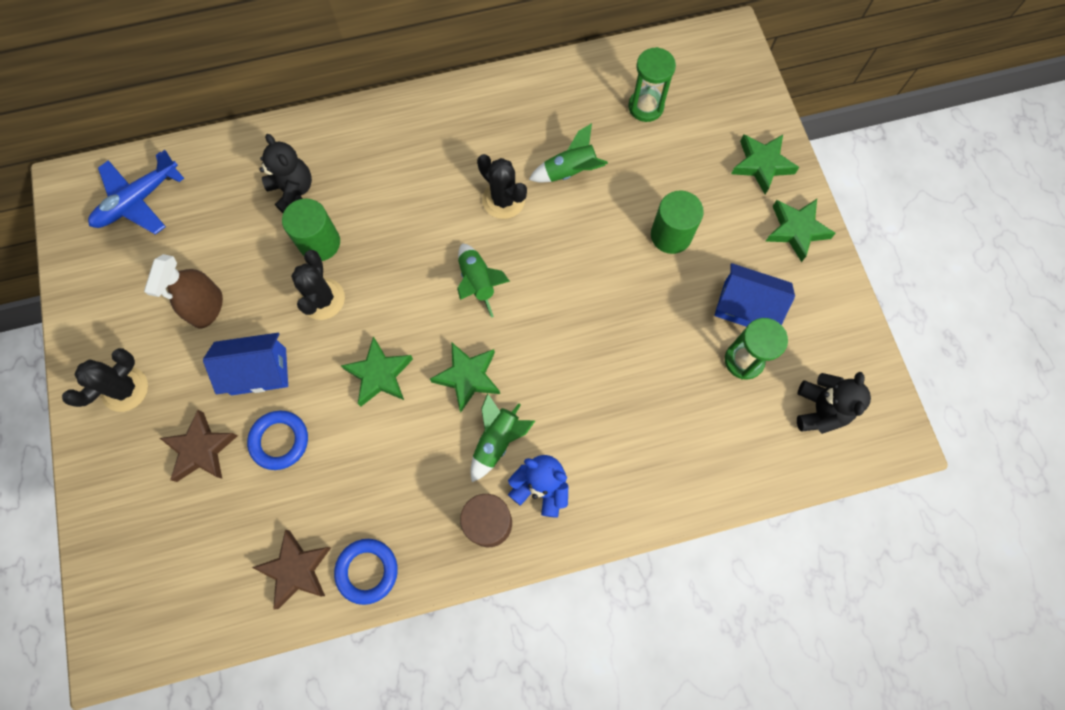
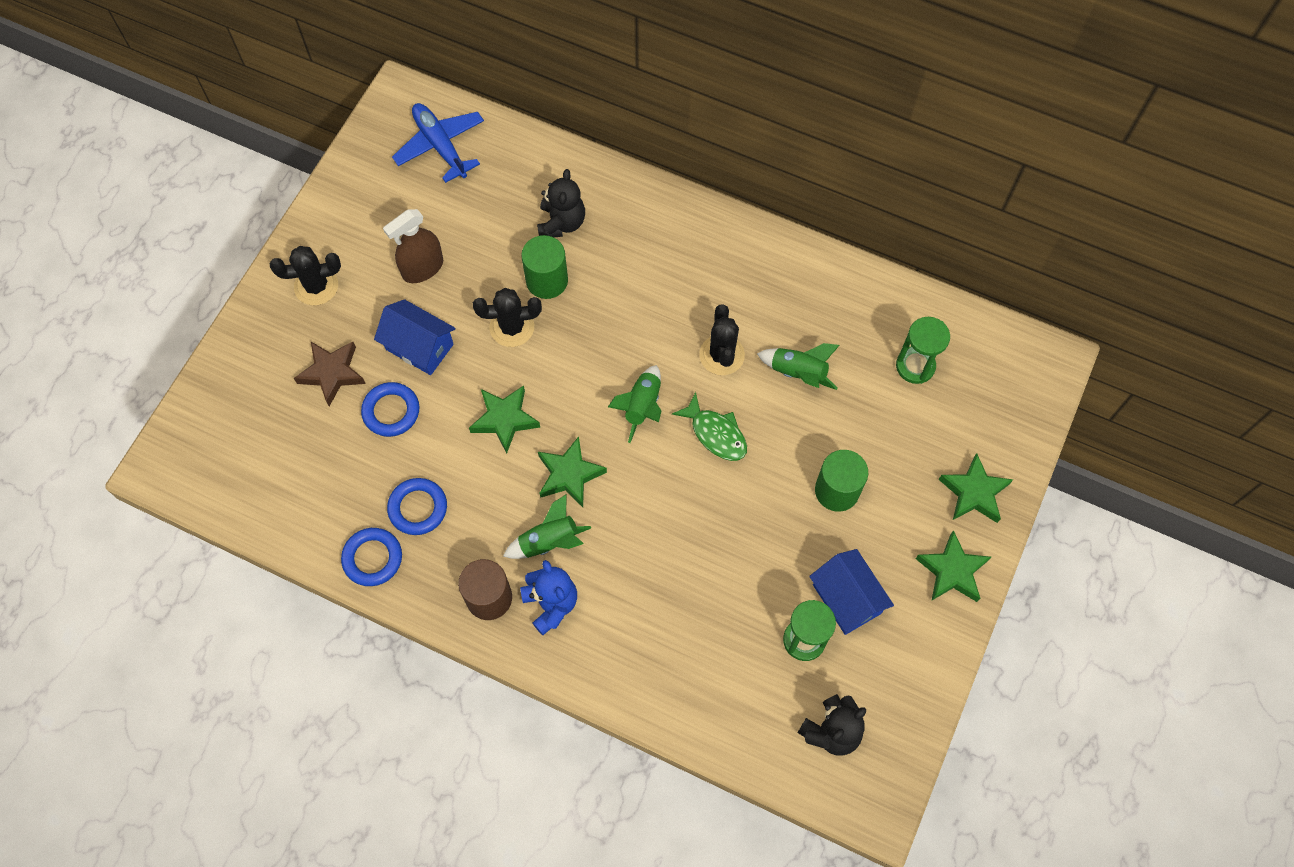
camera: 40 degrees right, 5 degrees down
blue plane [88,150,184,235] -> blue plane turned 60 degrees clockwise [392,103,484,183]
brown star [252,530,331,610] -> none
black cactus [291,250,345,320] -> black cactus turned 45 degrees clockwise [473,288,542,347]
none -> blue ring [387,478,447,535]
none -> green fish [672,392,747,461]

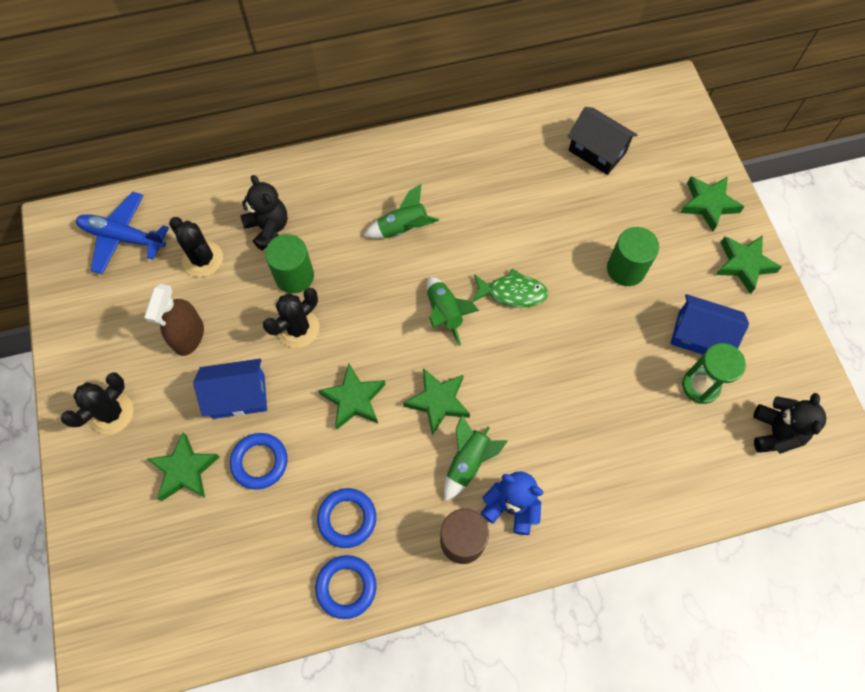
camera: 40 degrees left, 0 degrees up
brown star [294,342,366,406] -> green star [147,432,220,501]
black cactus [699,304,745,375] -> black cactus moved to [169,217,223,277]
green rocket [757,343,840,390] -> green rocket moved to [364,184,439,239]
green hourglass [896,317,950,384] -> black house [568,107,638,175]

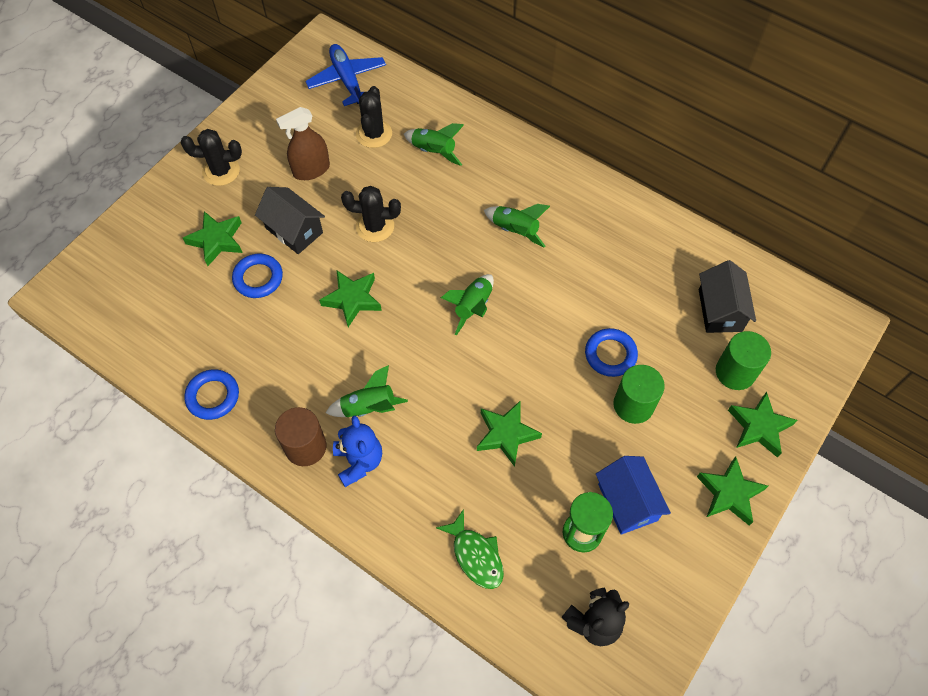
camera: 50 degrees right, 5 degrees down
blue house [193,359,267,419] -> black house [255,187,325,254]
black teddy bear [240,175,288,251] -> green rocket [404,123,464,166]
green cylinder [265,234,314,294] -> green cylinder moved to [716,331,771,390]
blue ring [317,488,376,548] -> blue ring moved to [585,328,638,377]
green star [403,368,470,435] -> green star moved to [477,401,542,467]
green fish [472,269,548,307] -> green fish moved to [436,509,504,589]

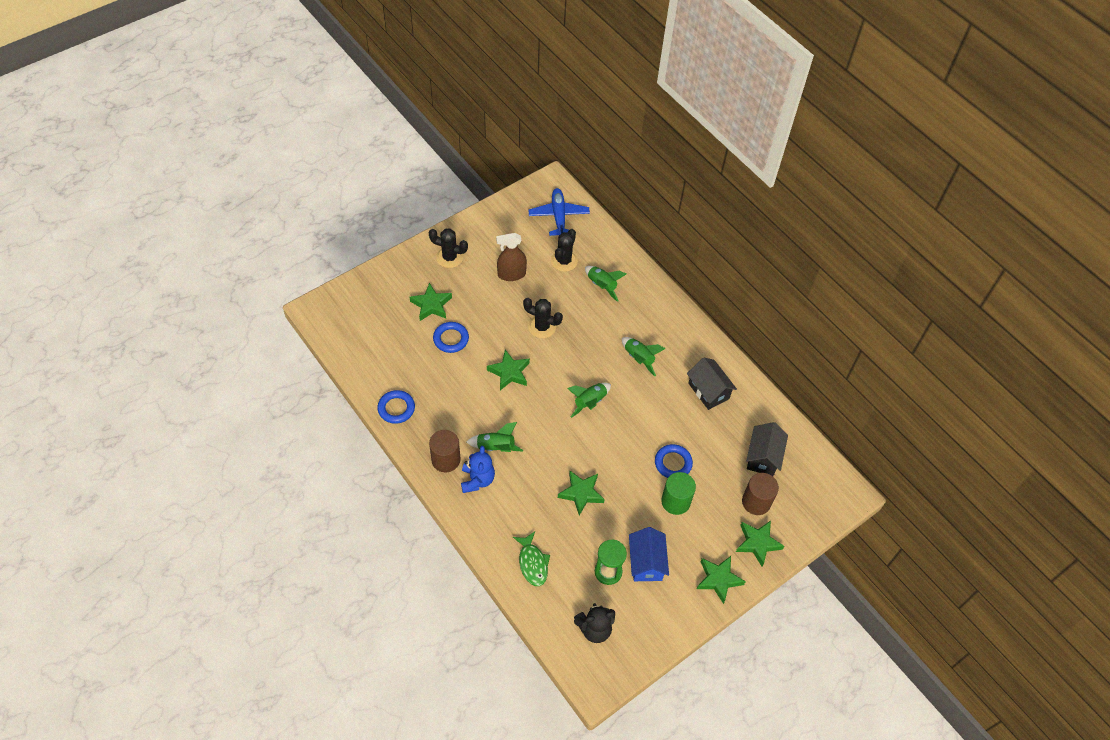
camera: 15 degrees right, 5 degrees down
black house [255,187,325,254] -> black house moved to [687,357,737,410]
green cylinder [716,331,771,390] -> brown cylinder [742,473,779,515]

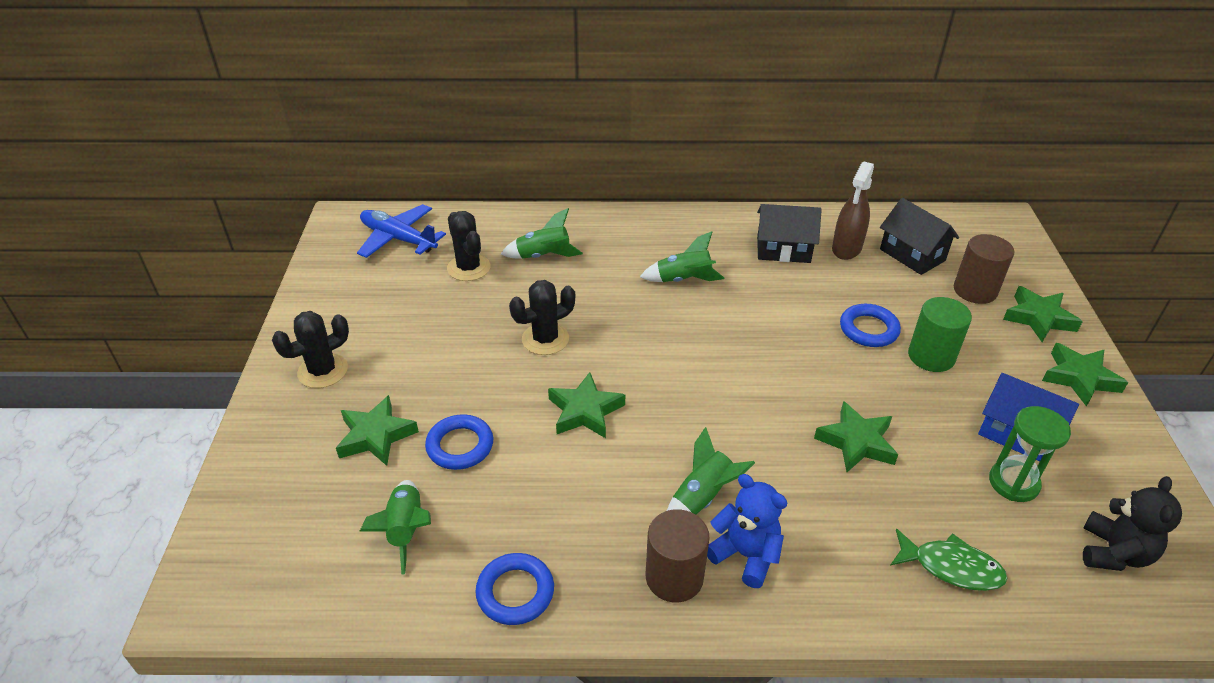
camera: 50 degrees left, 15 degrees down
brown spray bottle [496,233,527,281] -> brown spray bottle moved to [832,162,874,260]
green rocket [567,383,611,418] -> green rocket moved to [360,480,431,575]

